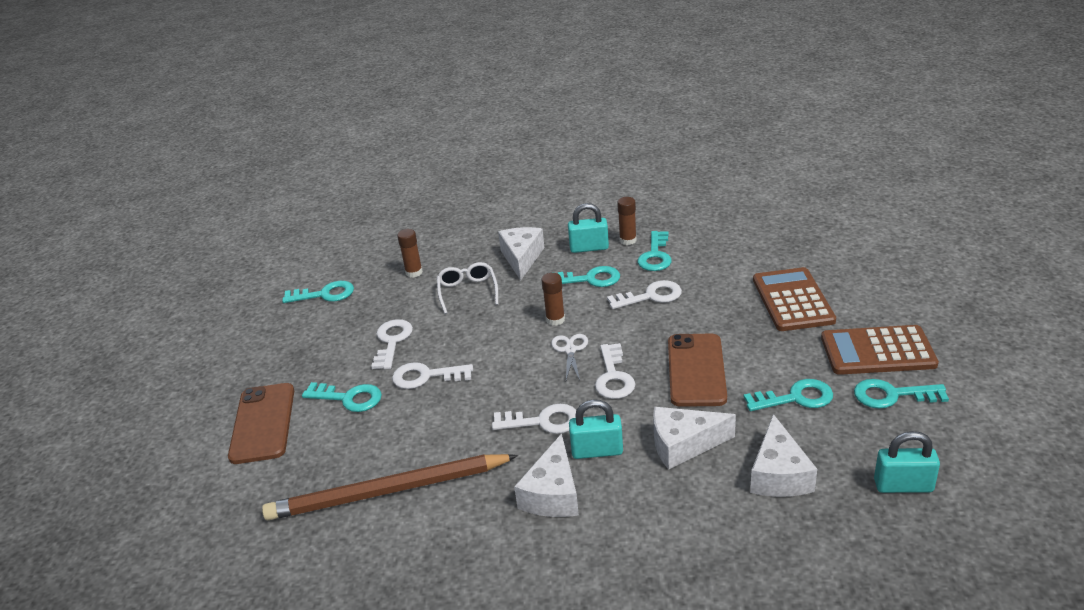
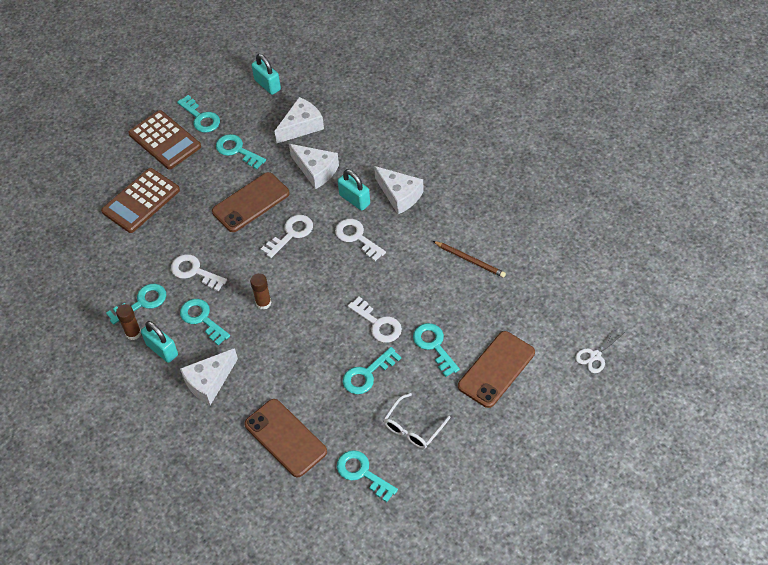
camera: 135 degrees left, 20 degrees up
brown pencil [262,454,518,520] -> brown pencil [433,241,506,278], size x0.49
white key [371,319,413,369] -> turquoise key [343,347,401,394]
brown glue stick [397,229,423,278] -> brown phone [244,399,327,478]
white glasses [437,262,498,314] -> white glasses moved to [383,393,451,449]
white cheese [514,434,579,517] -> white cheese turned 75 degrees clockwise [374,166,424,214]
white scissors [551,334,588,380] -> white scissors moved to [575,327,624,373]

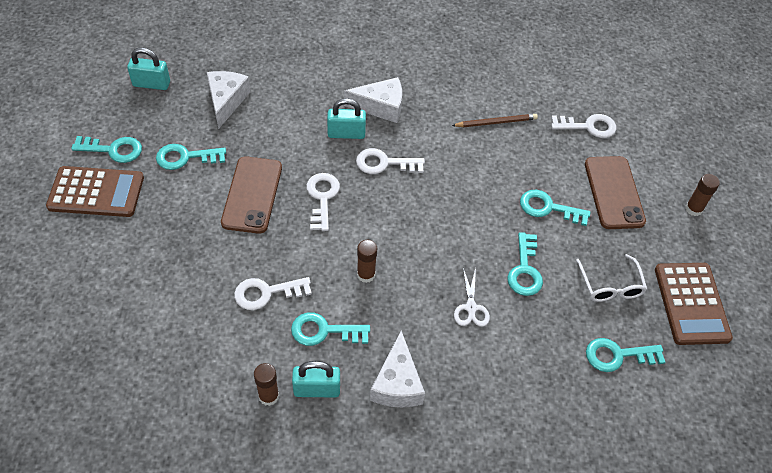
camera: 50 degrees left, 0 degrees up
brown calculator [101,168,180,233] -> brown calculator moved to [655,263,733,345]
turquoise key [106,284,166,325] -> none
brown phone [244,399,327,478] -> none
white cheese [289,144,339,189] -> none
white key [348,296,402,343] -> white key moved to [551,114,616,138]
white scissors [575,327,624,373] -> white scissors moved to [454,268,490,327]
none -> brown glue stick [685,174,720,216]

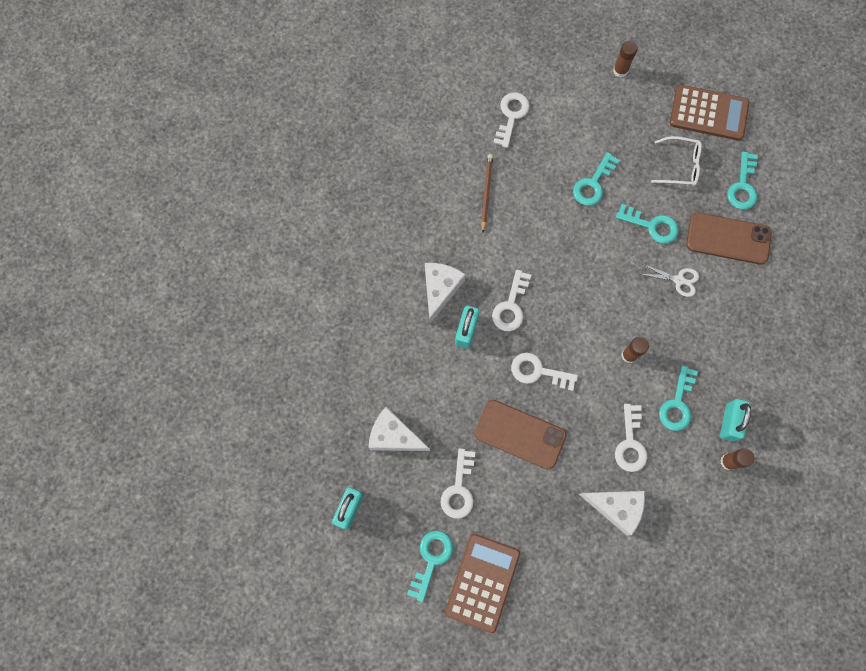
camera: 70 degrees left, 20 degrees up
turquoise key [156,144,226,170] -> white key [440,448,475,519]
white cheese [370,331,425,407] -> white cheese moved to [579,491,645,535]
brown phone [585,156,646,229] -> brown phone moved to [686,212,771,265]

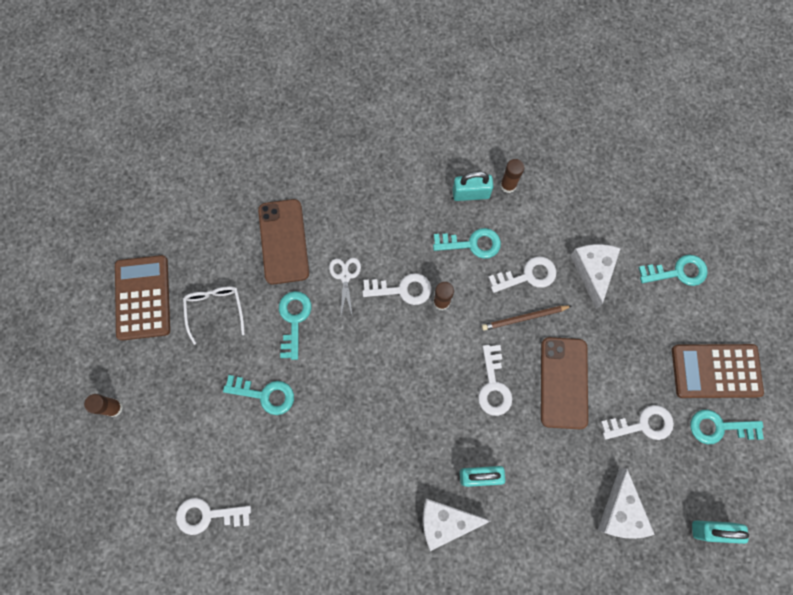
camera: 110 degrees left, 0 degrees up
brown pencil [481,154,493,232] -> brown pencil moved to [482,305,572,331]
white key [492,270,531,331] -> white key moved to [362,273,431,305]
turquoise key [727,152,758,210] -> turquoise key moved to [638,255,708,286]

